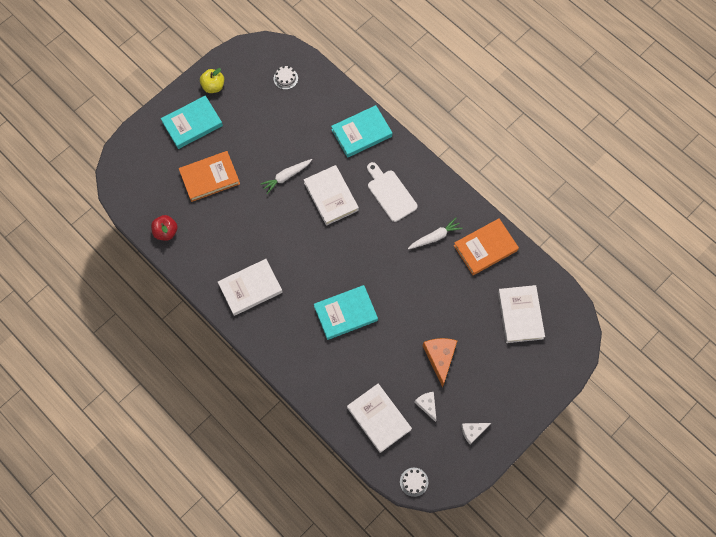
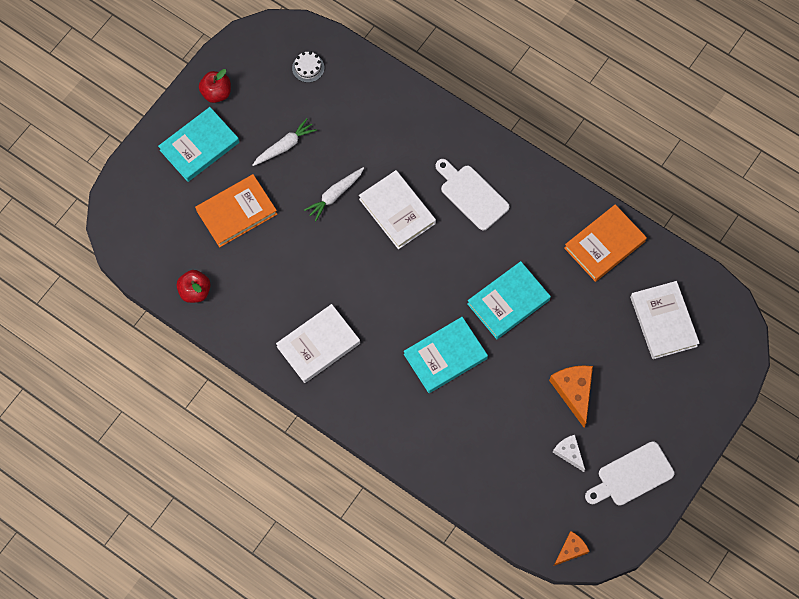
camera: 10 degrees left, 0 degrees up
yellow apple [200,68,224,93] -> red apple [199,69,231,103]
turquoise book [331,105,392,158] -> turquoise book moved to [467,261,551,339]
white book [347,383,412,453] -> none
white cake [400,468,428,497] -> orange cheese [554,531,589,566]
white carrot [408,218,463,249] -> white carrot moved to [252,118,317,166]
white cheese [461,423,491,444] -> white cutting board [585,441,675,506]

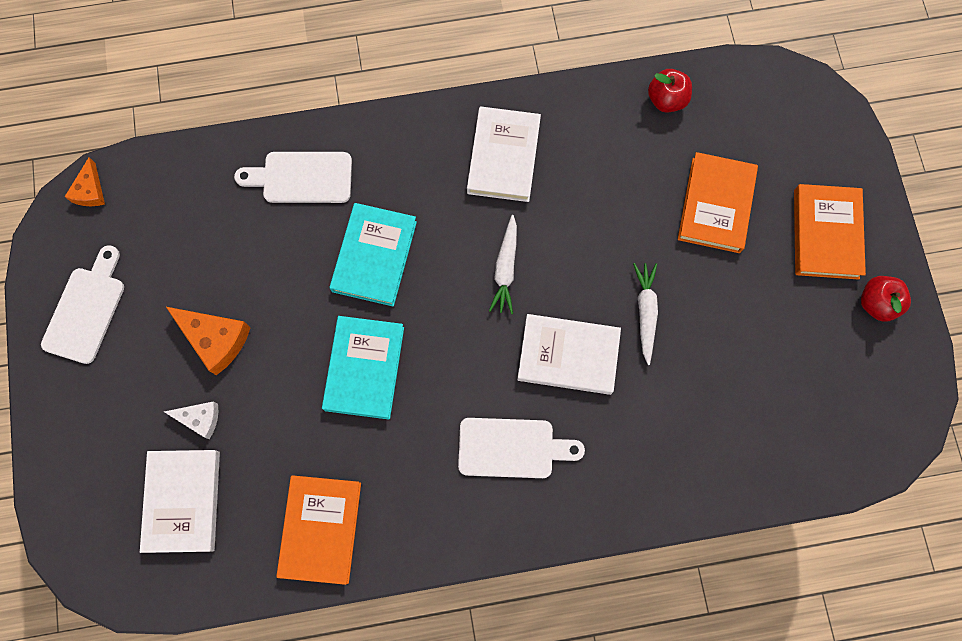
camera: 135 degrees right, 5 degrees up
turquoise book [158,107,239,182] -> orange book [794,184,866,280]
white carrot [252,118,317,166] -> white carrot moved to [489,215,517,314]
white cake [292,51,324,83] -> none
white cheese [553,435,585,472] -> white cheese moved to [164,402,218,439]
white book [630,281,700,359] -> white book turned 60 degrees clockwise [140,450,220,553]
none -> white cutting board [234,152,352,203]

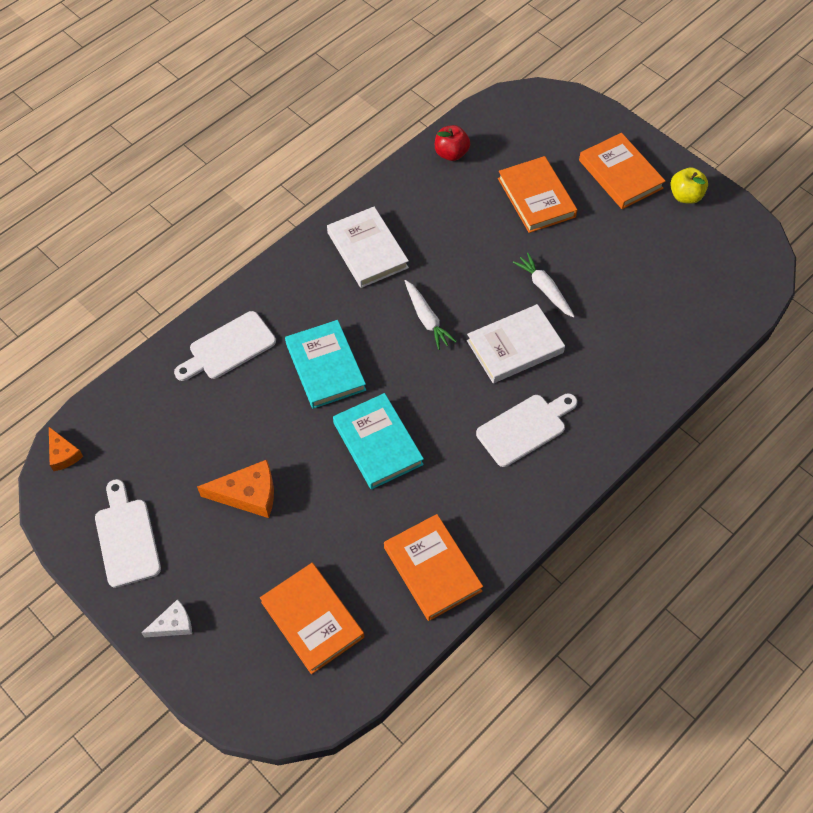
camera: 35 degrees left, 15 degrees down
white book [140,450,220,553] -> orange book [260,563,364,674]
white cheese [164,402,218,439] -> white cheese moved to [141,599,192,638]
red apple [861,276,911,322] -> yellow apple [670,167,708,204]

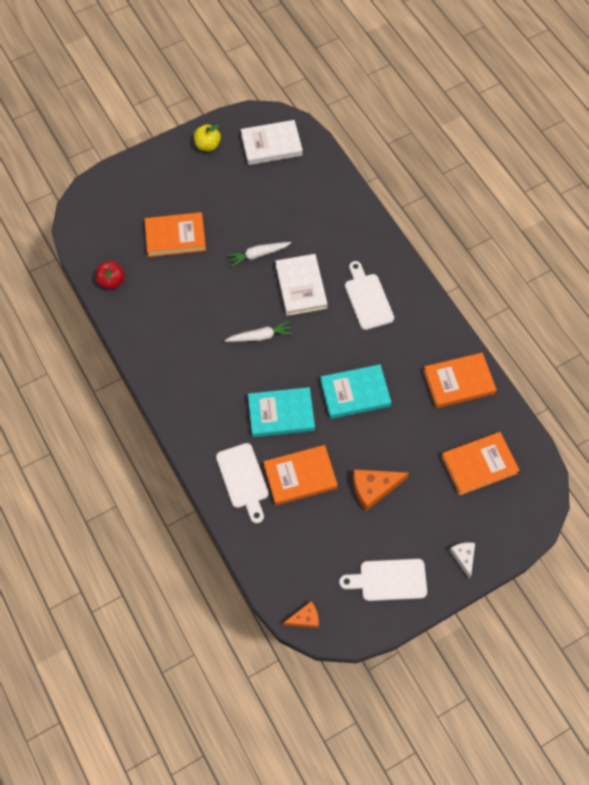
camera: 75 degrees left, 5 degrees up
orange cheese [197,460,274,518] -> orange cheese turned 120 degrees counterclockwise [353,469,409,511]
white book [327,206,409,288] -> white book moved to [241,120,303,165]
orange book [579,133,665,209] -> orange book moved to [263,445,338,505]

